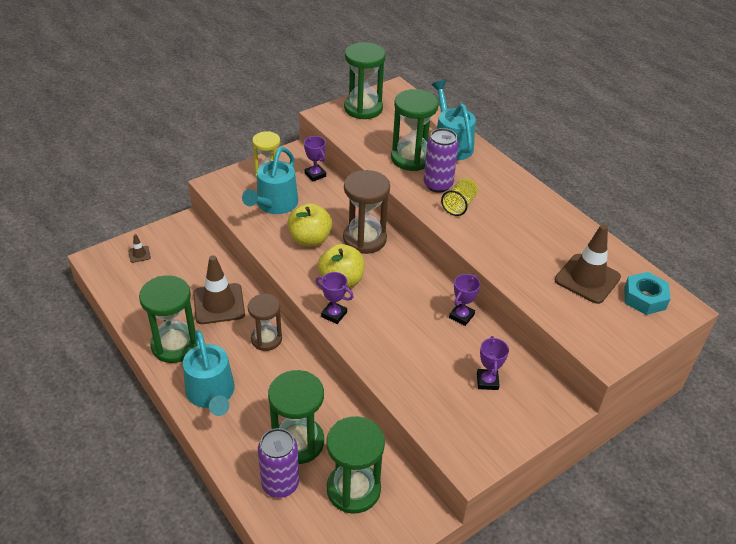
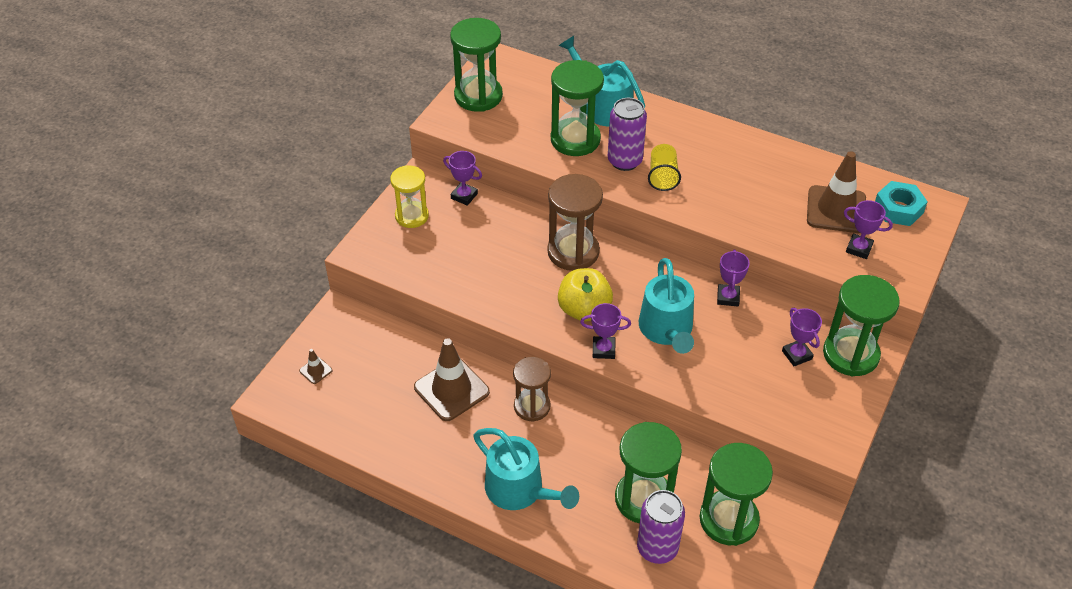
camera: 25 degrees left, 5 degrees up
green hourglass [139,275,197,363] -> green hourglass moved to [823,275,900,376]
turquoise watering can [242,147,298,214] -> turquoise watering can moved to [639,258,694,354]
yellow apple [288,203,332,246] -> none
none -> purple trophy [844,200,893,259]

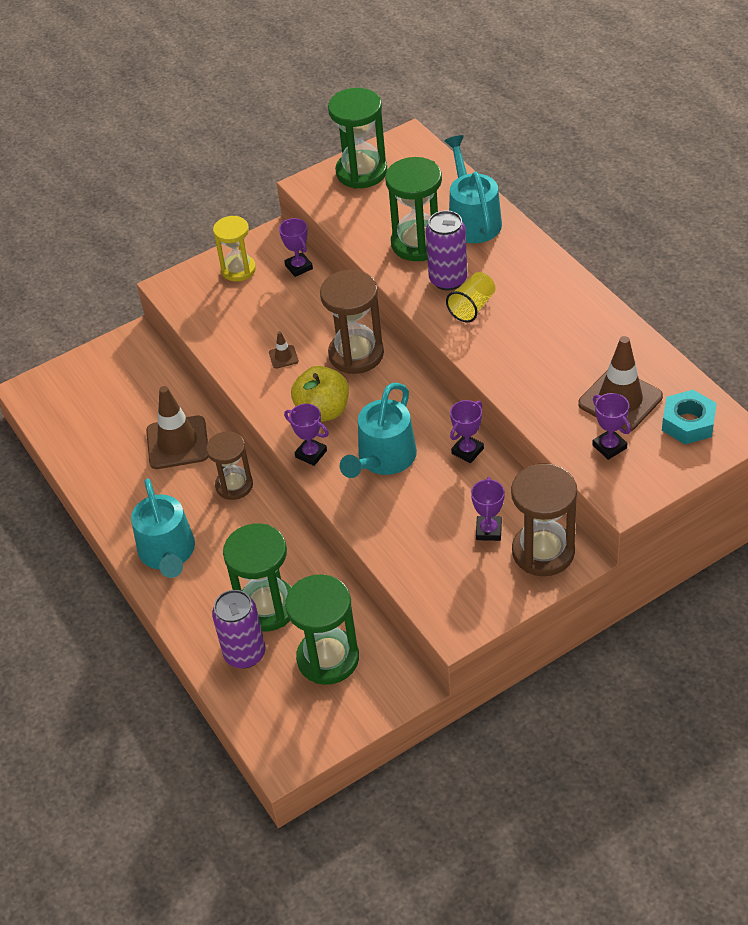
camera: 35 degrees right, 0 degrees up
brown traffic cone [299,349,332,384] -> brown traffic cone moved to [269,331,299,369]
green hourglass [823,275,900,376] -> brown hourglass [511,463,577,576]

